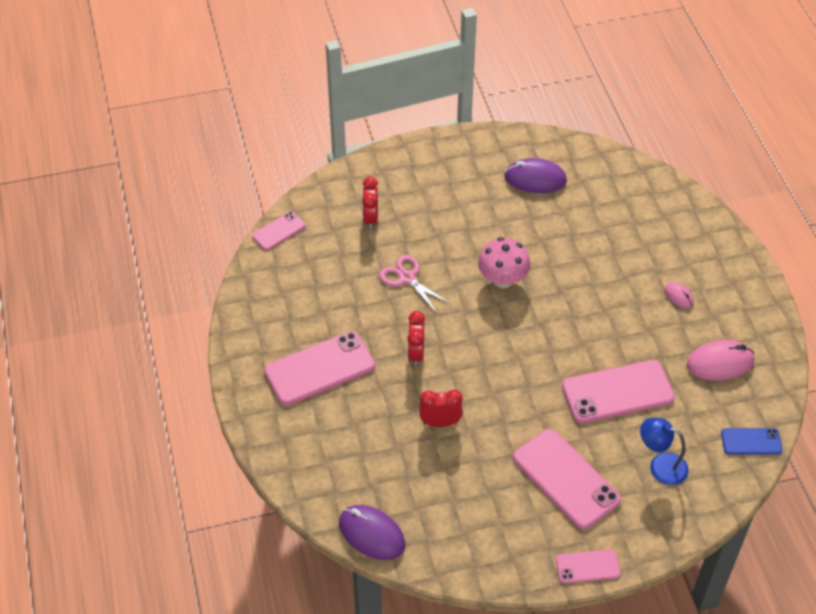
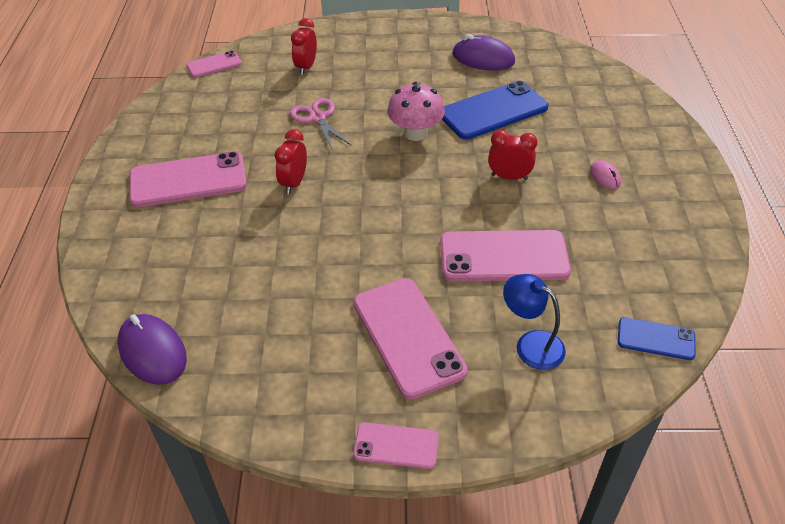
camera: 15 degrees right, 5 degrees down
red clock [419,390,463,427] -> red clock moved to [488,130,537,180]
pink mouse [687,340,754,381] -> none
none -> blue phone [442,81,548,140]

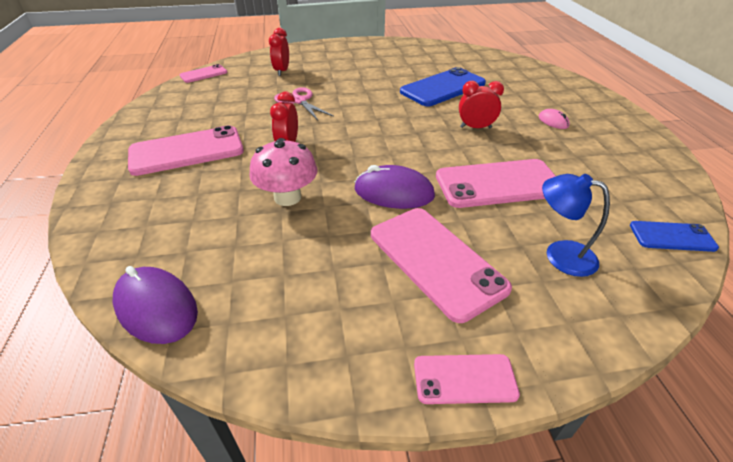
camera: 10 degrees left, 5 degrees down
pink mushroom [387,82,445,141] -> pink mushroom moved to [250,138,317,206]
purple mouse [452,34,515,71] -> purple mouse moved to [354,165,435,209]

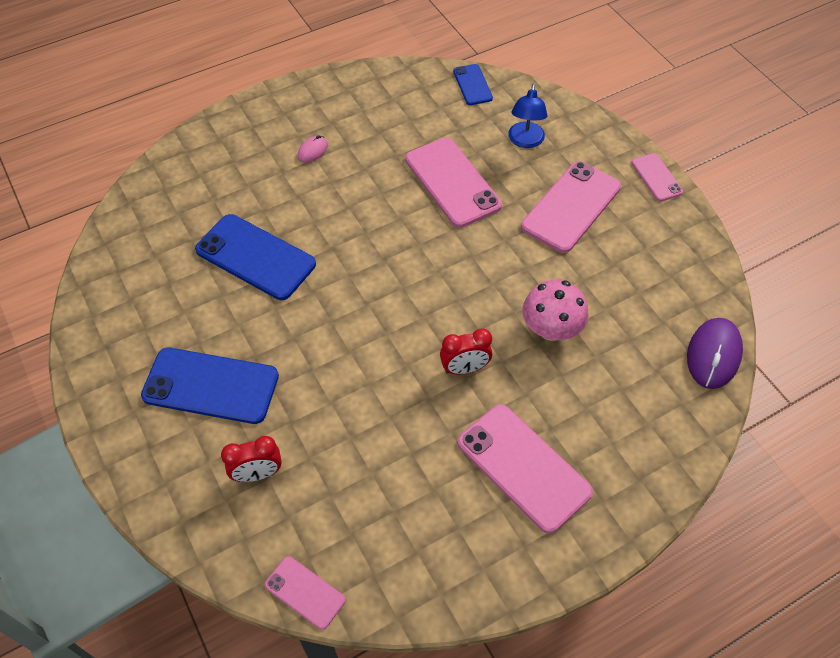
camera: 110 degrees left, 15 degrees up
pink scissors [274,87,334,120] -> none
purple mouse [354,165,435,209] -> none
red clock [459,81,504,128] -> none
none -> blue phone [141,348,279,424]

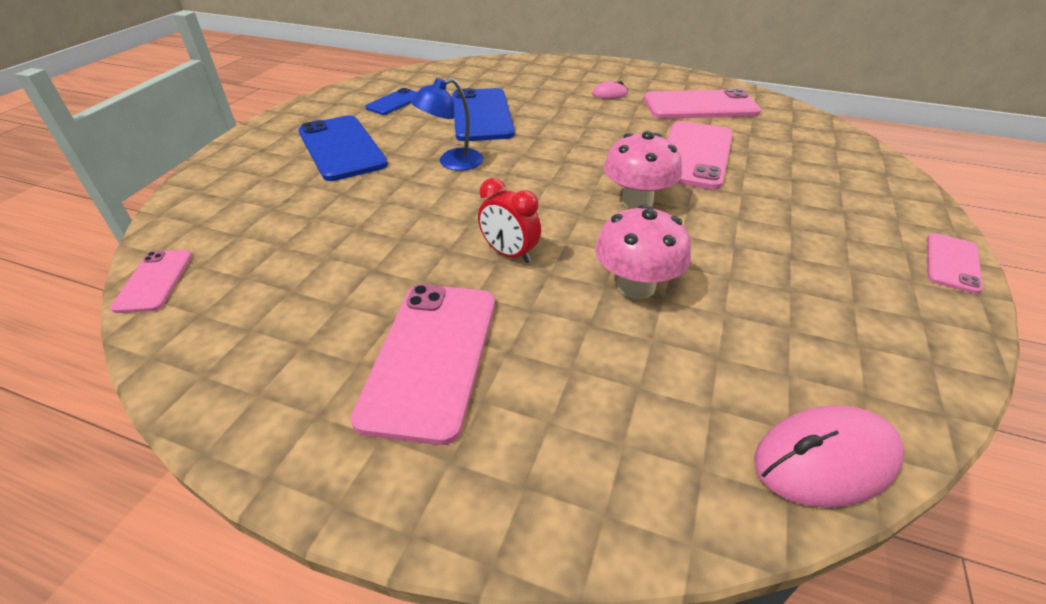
camera: 50 degrees right, 15 degrees down
red clock [221,436,282,482] -> none
blue phone [453,64,493,105] -> blue phone moved to [365,88,417,115]
blue lamp [508,84,548,148] -> blue lamp moved to [411,78,483,171]
pink phone [521,161,621,253] -> pink phone moved to [644,88,761,119]
purple mouse [687,318,743,389] -> pink mouse [754,405,905,508]
none -> pink mushroom [604,131,682,209]

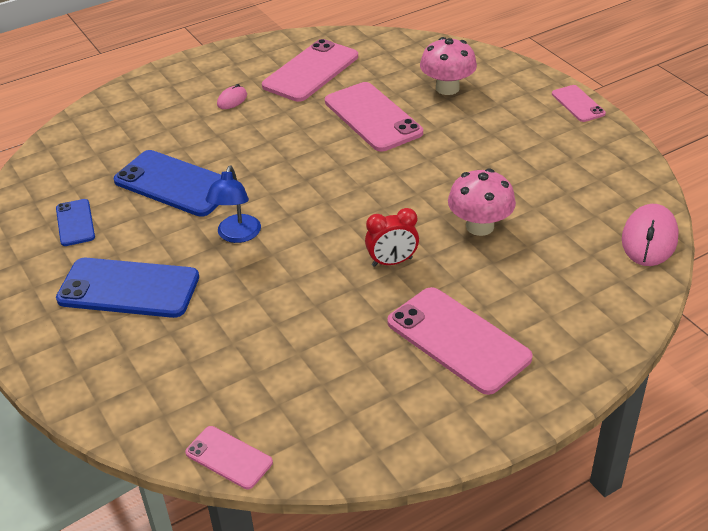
camera: 50 degrees left, 0 degrees up
pink mushroom [604,131,682,209] -> pink mushroom moved to [420,37,477,95]

